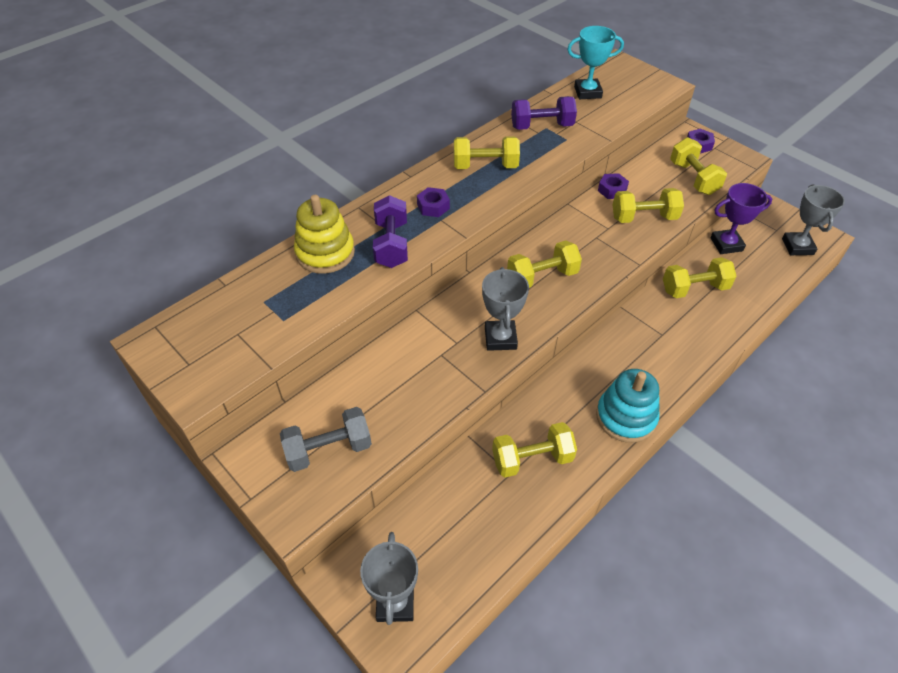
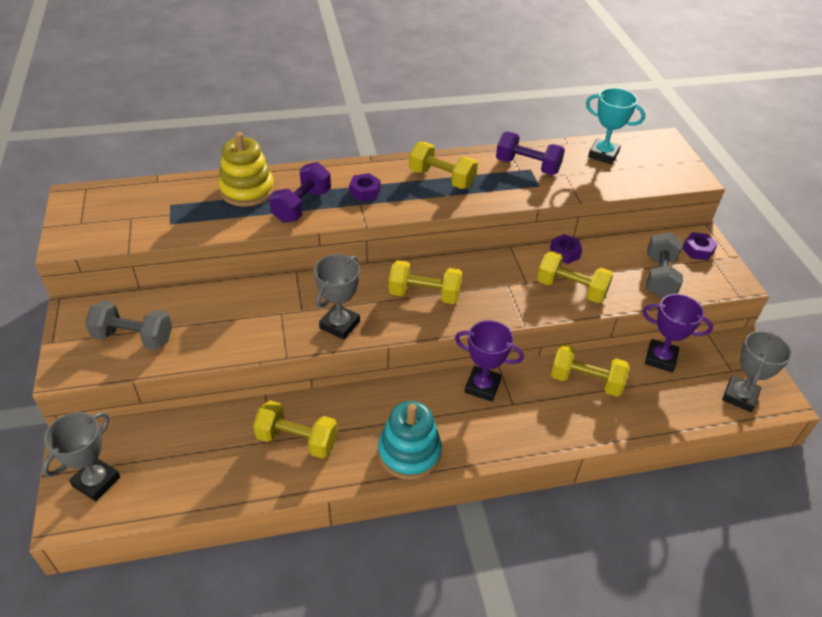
camera: 30 degrees right, 5 degrees down
yellow dumbbell [670,137,727,195] -> grey dumbbell [646,232,683,298]
none -> purple trophy [455,320,524,401]

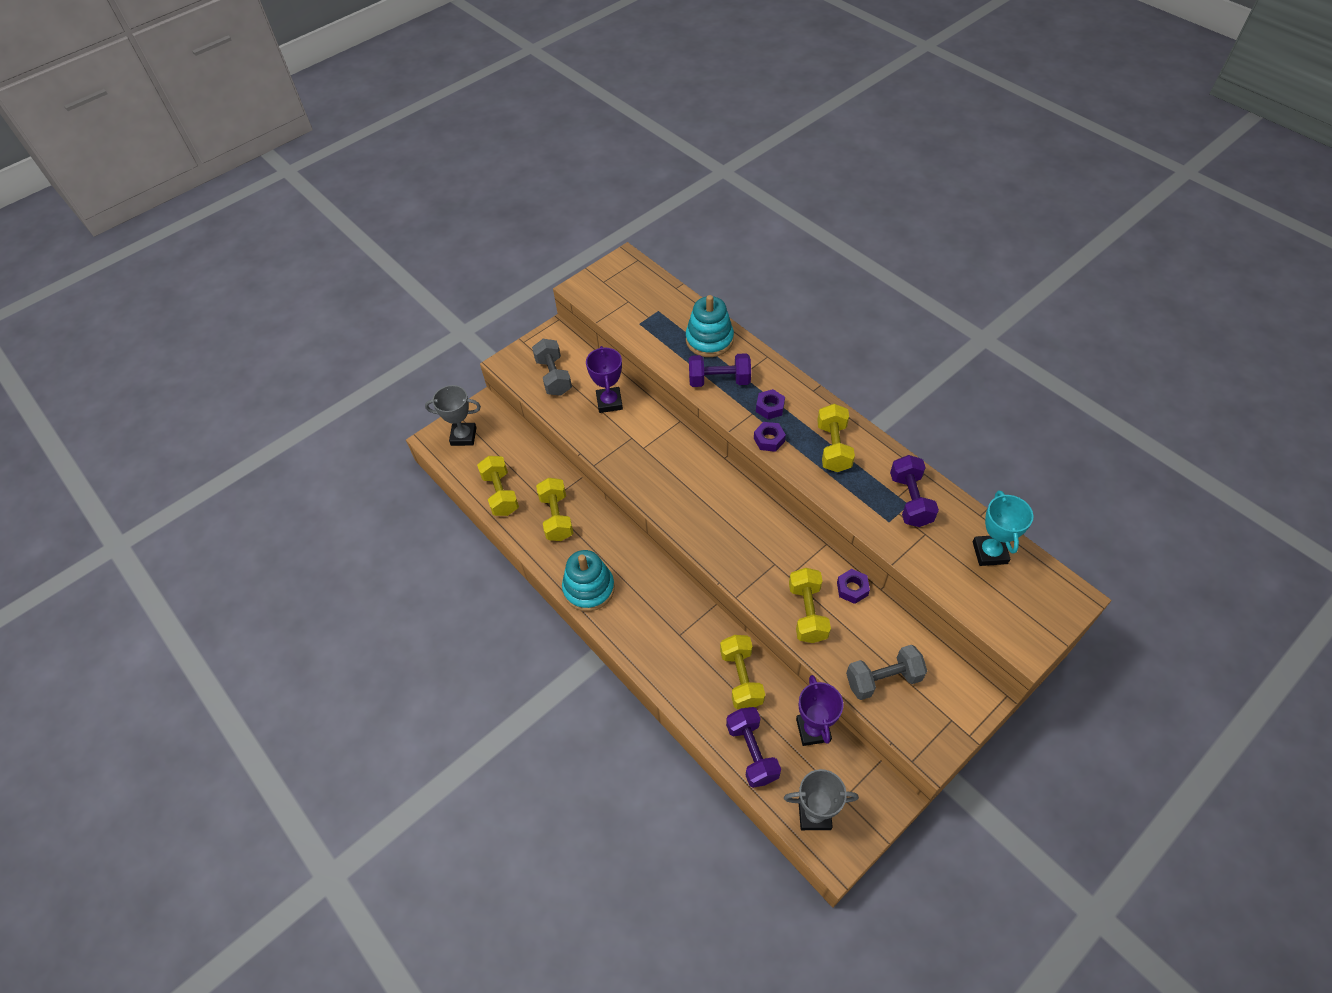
camera: 65 degrees right, 10 degrees up
yellow stacking toy [218,132,275,207] -> turquoise stacking toy [686,295,734,357]
grey trophy [314,254,360,340] -> none
yellow dumbbell [389,260,462,304] -> yellow dumbbell moved to [477,456,519,516]
purple trophy [455,320,524,401] -> purple trophy moved to [586,346,623,413]
purple nut [682,232,718,261] -> purple nut moved to [754,422,786,452]
none -> purple dumbbell [726,707,781,788]

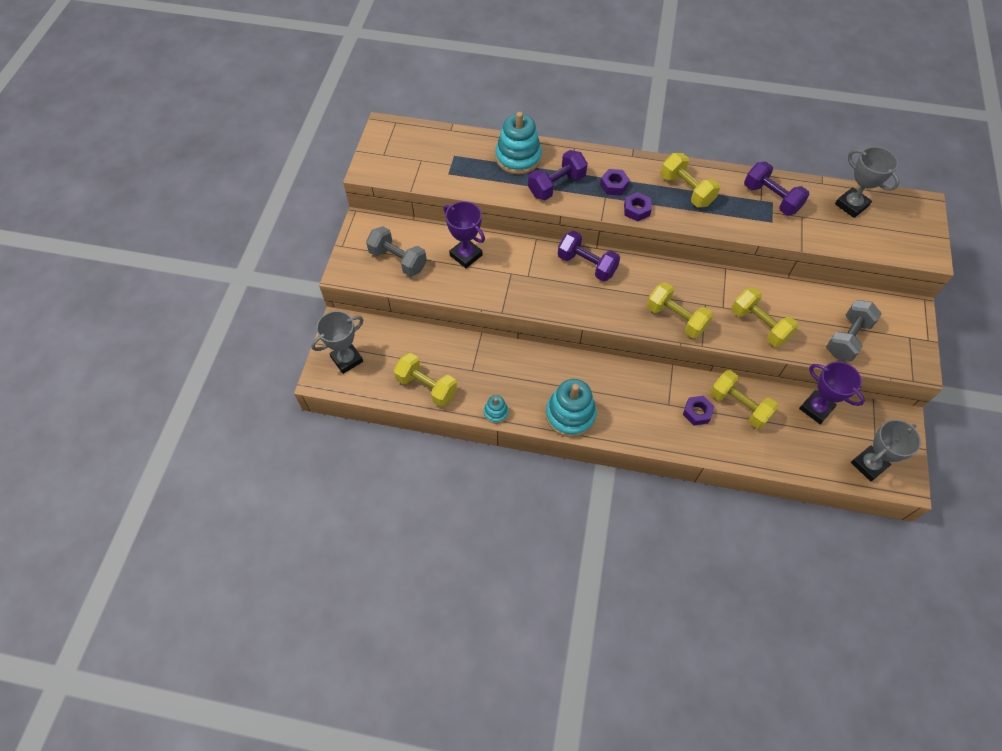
camera: 40 degrees left, 5 degrees up
yellow dumbbell [536,478,573,541] -> yellow dumbbell moved to [647,282,713,338]
purple dumbbell [726,707,781,788] -> purple dumbbell moved to [558,231,620,282]
purple nut [837,569,870,604] -> purple nut moved to [683,396,714,426]
turquoise trophy [973,491,1033,566] -> grey trophy [835,146,900,218]
none -> turquoise stacking toy [484,395,509,424]

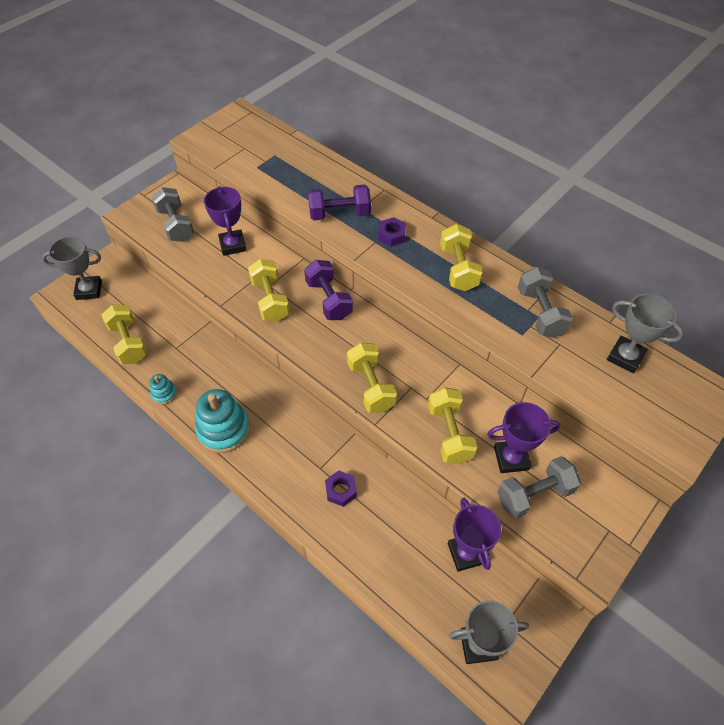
camera: 30 degrees right, 5 degrees down
turquoise stacking toy [495,112,542,175] -> none
purple nut [624,192,652,222] -> none
yellow dumbbell [710,370,778,429] -> yellow dumbbell moved to [248,259,290,322]
purple dumbbell [744,161,809,216] -> grey dumbbell [518,267,573,338]
grey trophy [835,146,900,218] -> grey trophy turned 45 degrees counterclockwise [607,294,684,373]
none -> purple trophy [487,402,560,473]

